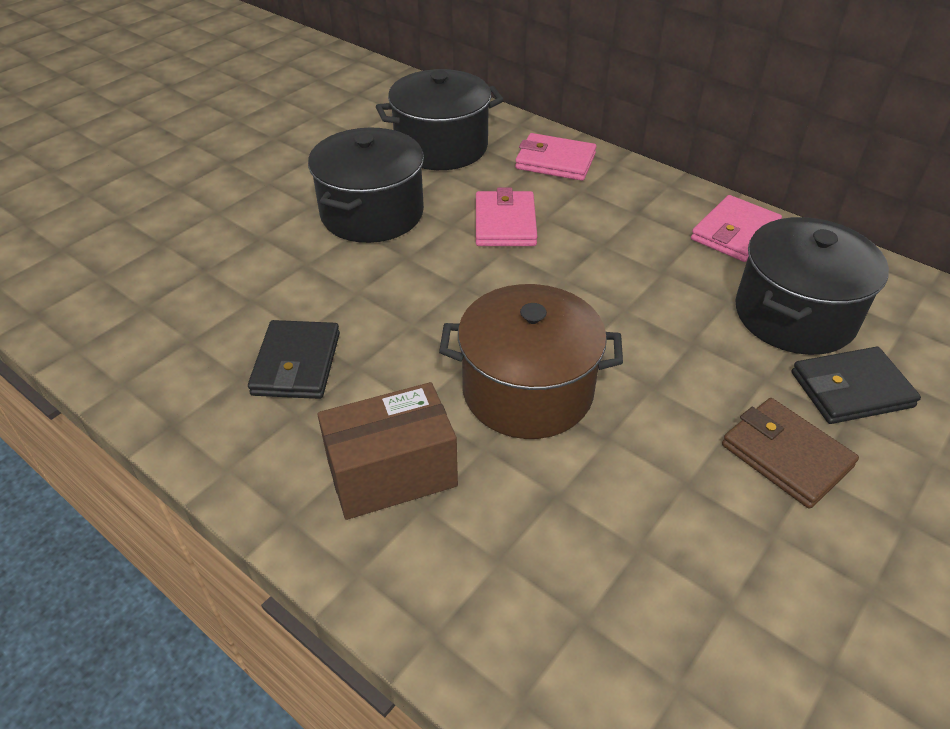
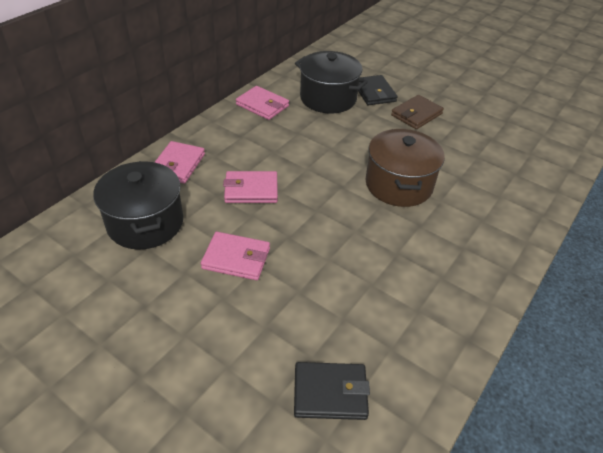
camera: 95 degrees left, 0 degrees up
black wallet [248,320,340,399] -> black wallet moved to [294,362,370,420]
black pot [308,128,424,243] -> pink wallet [201,232,270,280]
brown box [317,382,458,520] -> none

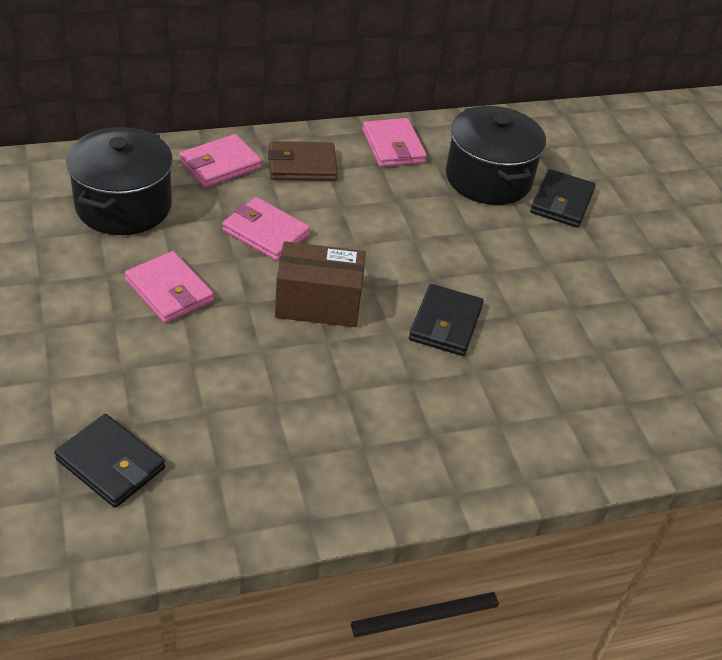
camera: 35 degrees right, 0 degrees up
brown pot [366,129,445,207] -> black wallet [409,284,484,356]
brown wallet [391,95,444,129] -> brown wallet moved to [268,141,338,181]
none -> brown box [275,241,366,327]

